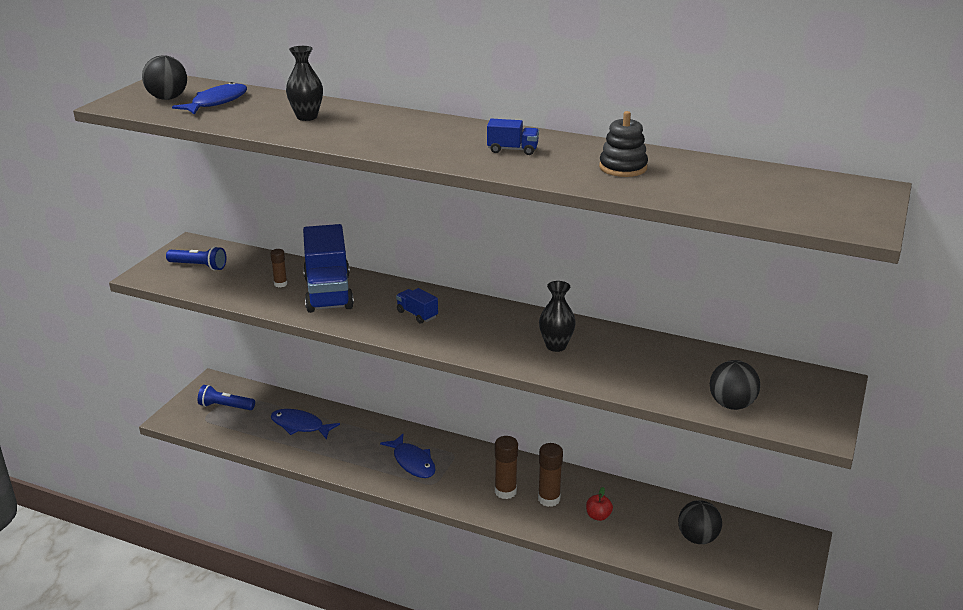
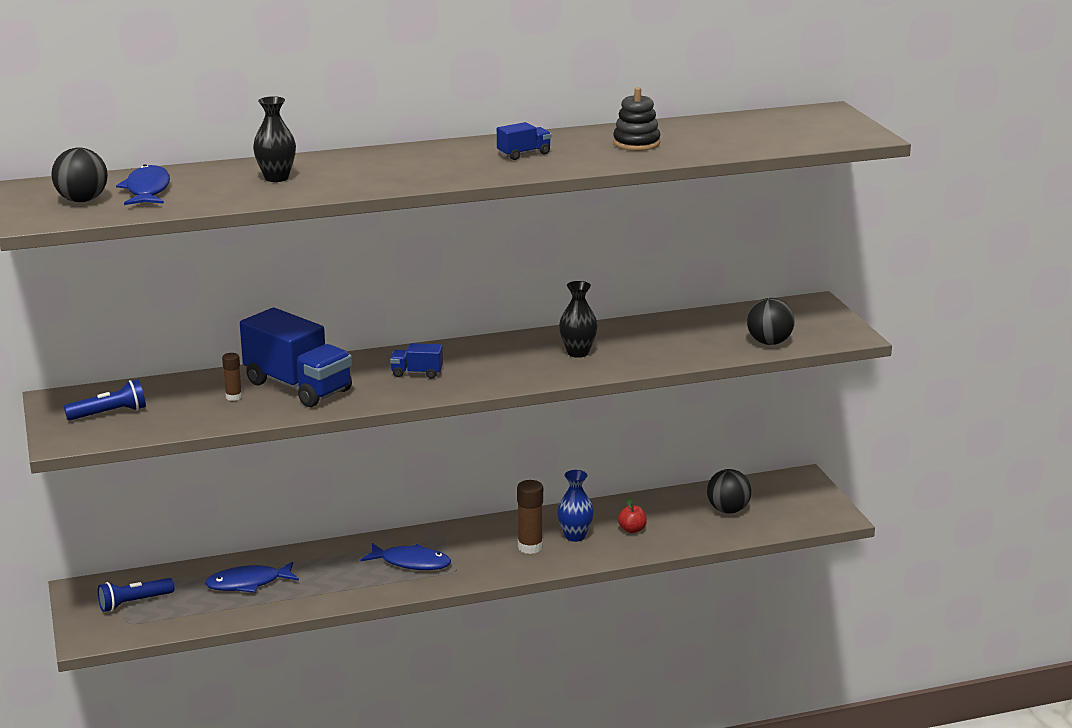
camera: 40 degrees left, 5 degrees down
brown glue stick [538,443,563,507] -> blue vase [557,470,594,542]

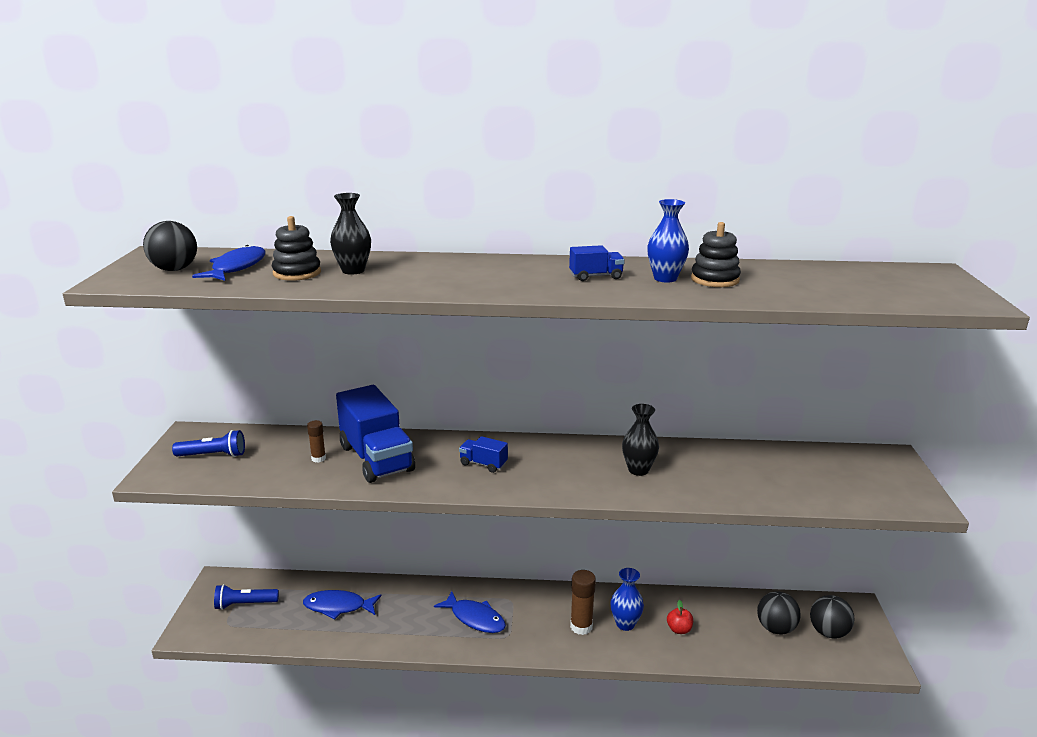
camera: 20 degrees right, 0 degrees up
black ball [747,298,794,345] -> black ball moved to [810,595,855,639]
none -> black stacking toy [272,216,321,281]
none -> blue vase [647,199,689,283]

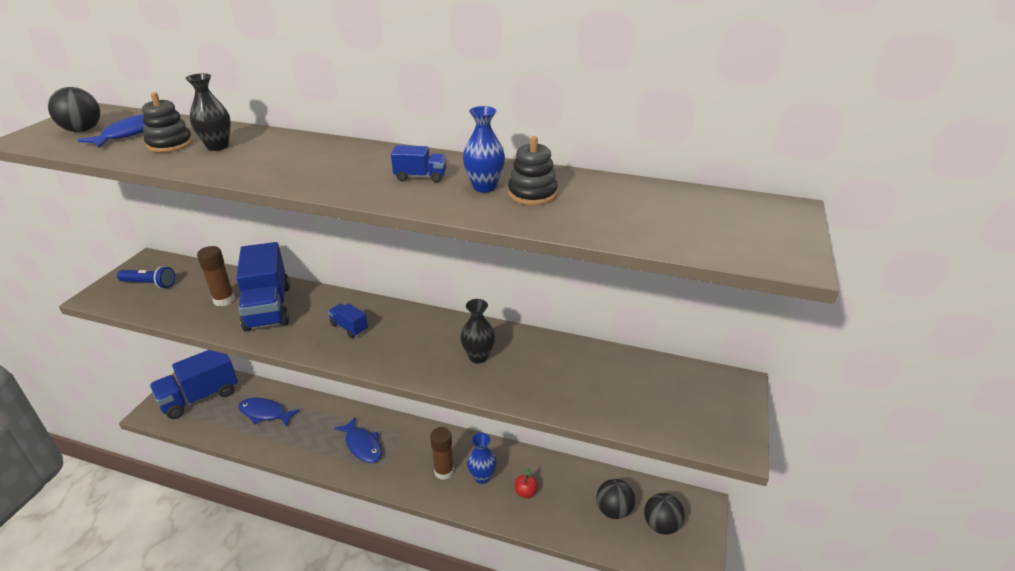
camera: 15 degrees right, 10 degrees up
blue flashlight [214,584,279,610] -> blue truck [150,350,238,419]
brown glue stick [307,420,326,463] -> brown glue stick [197,246,235,307], size x1.69

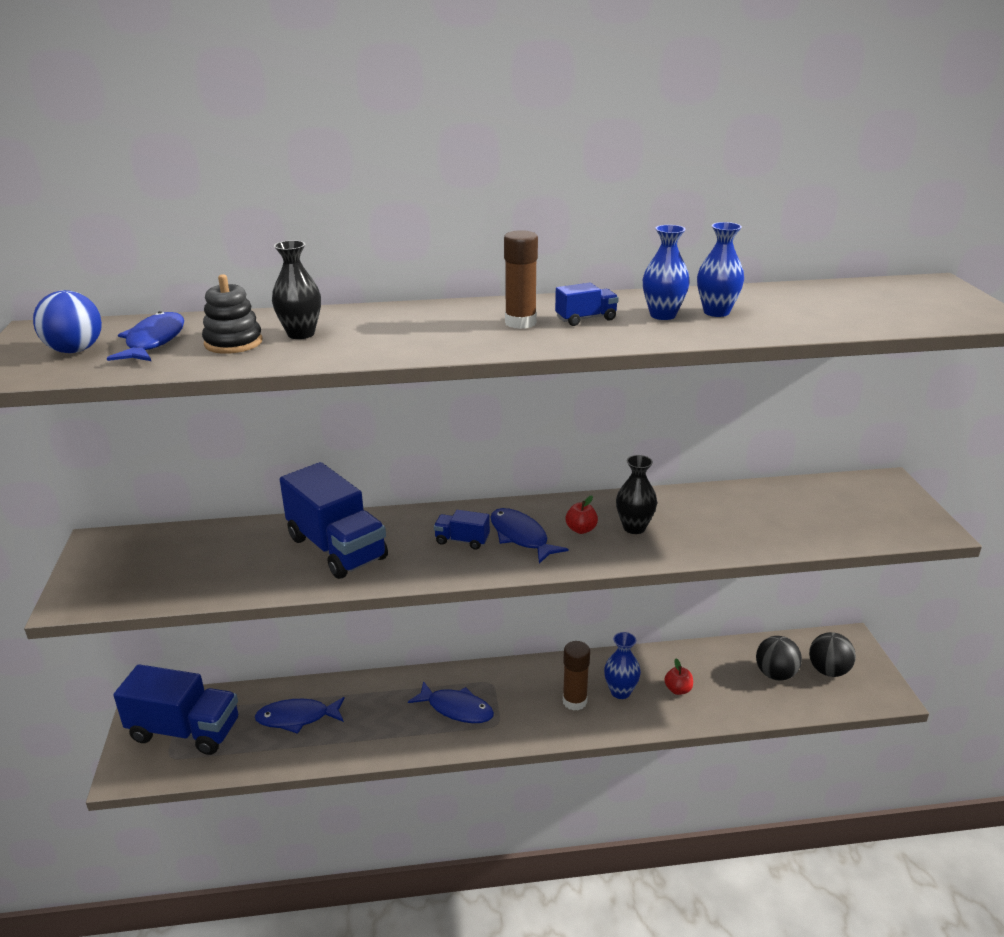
camera: 25 degrees left, 5 degrees down
black ball [48,87,100,132] -> blue ball [33,290,102,353]
blue flashlight [117,266,175,289] -> none
blue truck [150,350,238,419] -> blue truck turned 105 degrees counterclockwise [113,664,238,755]
brown glue stick [197,246,235,307] -> brown glue stick moved to [504,230,538,329]
black stacking toy [508,136,558,205] -> blue vase [697,222,744,317]
none -> blue fish [490,508,569,564]
none -> red apple [565,495,598,534]

